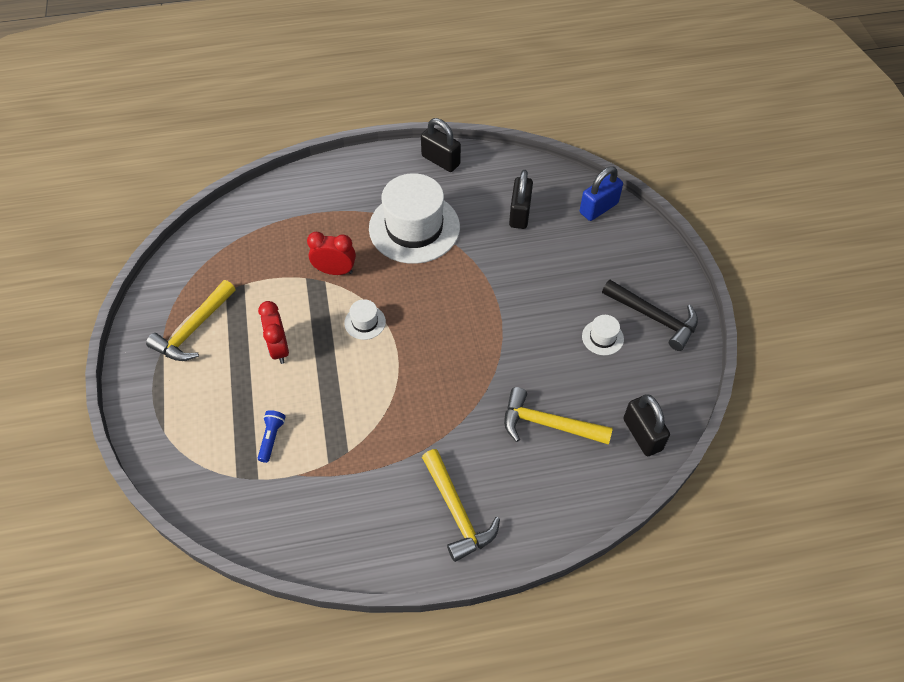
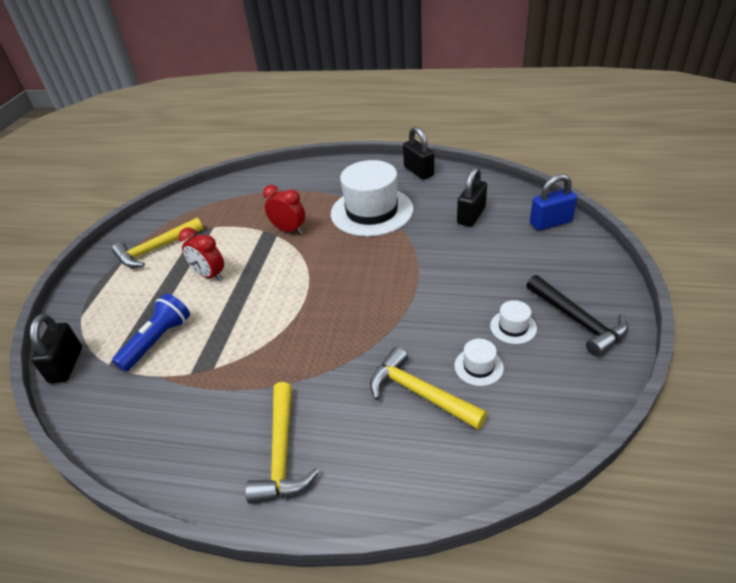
camera: 25 degrees right, 15 degrees down
red clock [258,301,289,364] -> red clock turned 60 degrees counterclockwise [179,228,224,281]
blue flashlight [258,410,286,463] -> blue flashlight [112,294,190,372], size x1.70
white hat [344,299,386,340] -> white hat moved to [454,339,504,386]
black padlock [623,394,670,456] -> black padlock moved to [30,314,82,383]

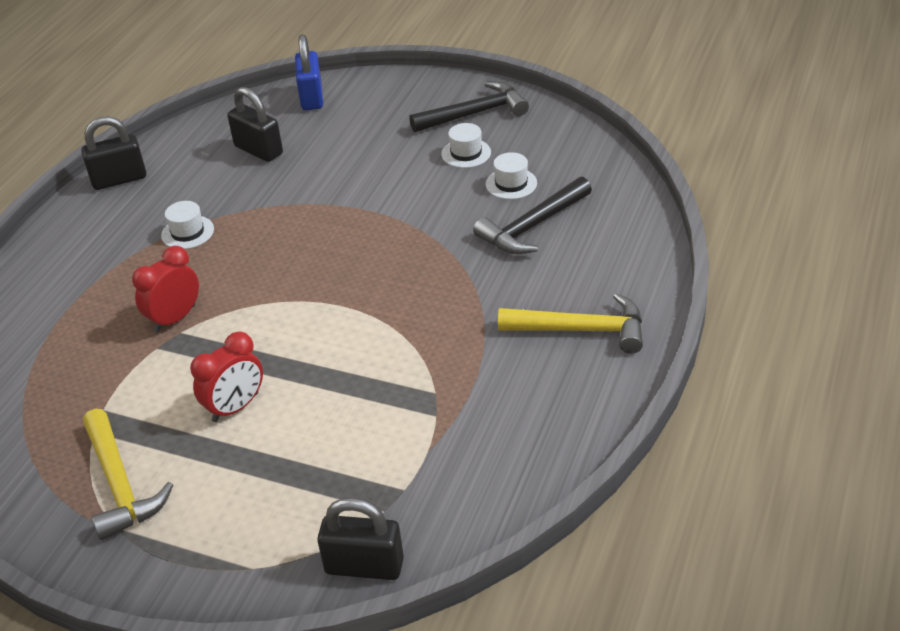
camera: 80 degrees left, 0 degrees up
blue flashlight [112,294,190,372] -> none
white hat [331,160,414,237] -> white hat [161,201,214,249], size x0.42
yellow hammer [370,347,487,430] -> black hammer [473,177,592,254]

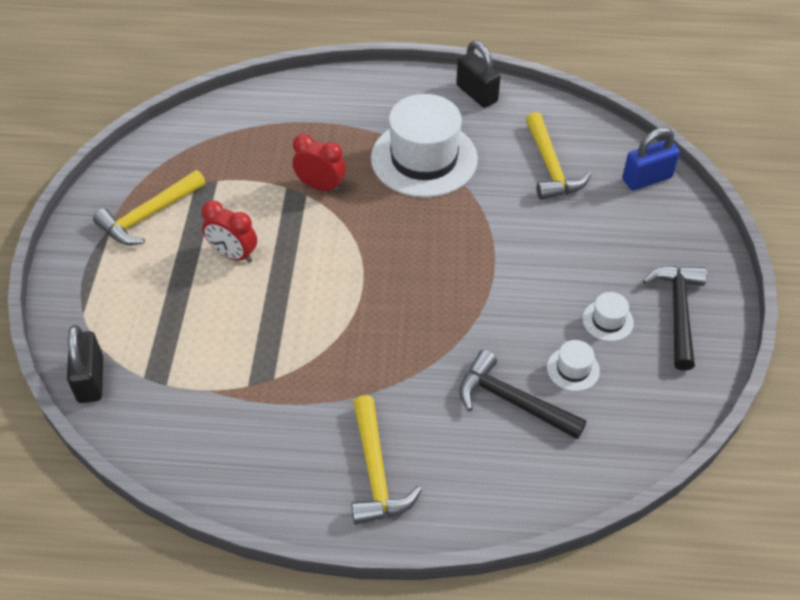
camera: 70 degrees right, 10 degrees up
white hat [161,201,214,249] -> white hat [371,94,478,198], size x2.37
black padlock [227,87,283,162] -> yellow hammer [526,112,591,200]
black hammer [409,81,529,133] -> black hammer turned 135 degrees counterclockwise [643,266,707,371]

